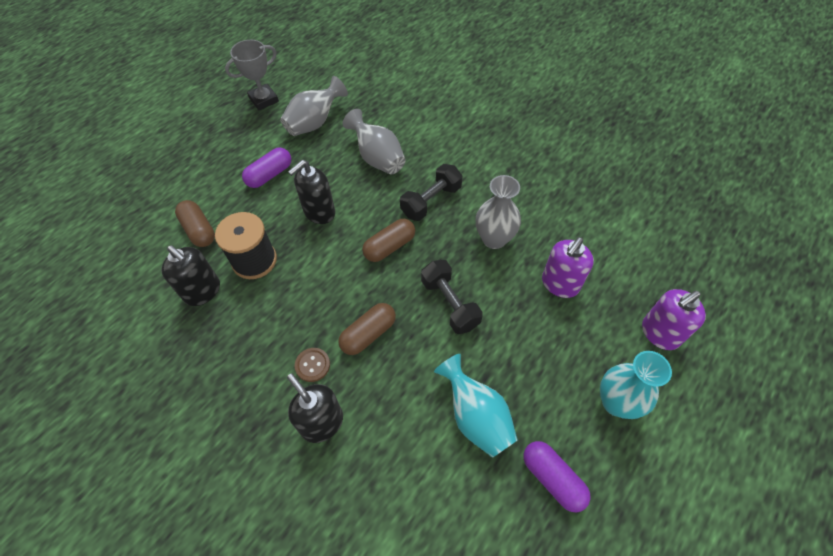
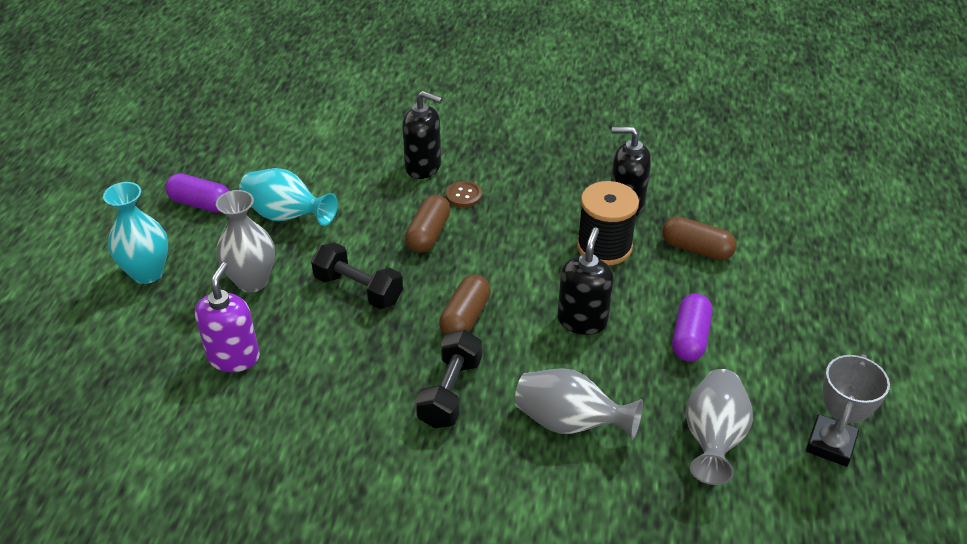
camera: 150 degrees right, 15 degrees down
grey vase [476,175,521,249] -> grey vase moved to [216,190,275,292]
purple soap dispenser [642,289,706,350] -> none

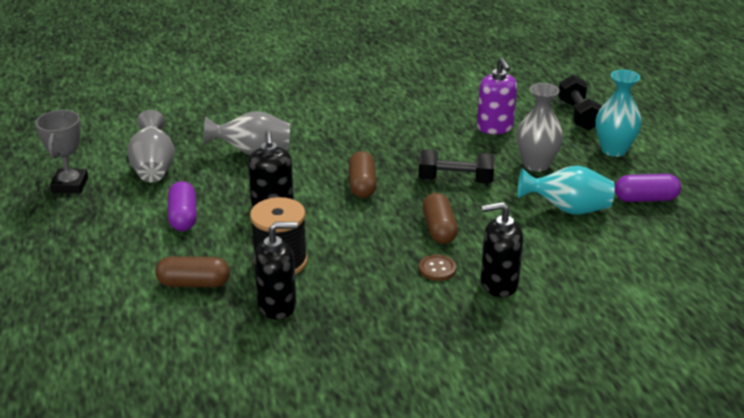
camera: 155 degrees right, 10 degrees down
black dumbbell [416,330,482,428] -> black dumbbell moved to [558,75,602,131]

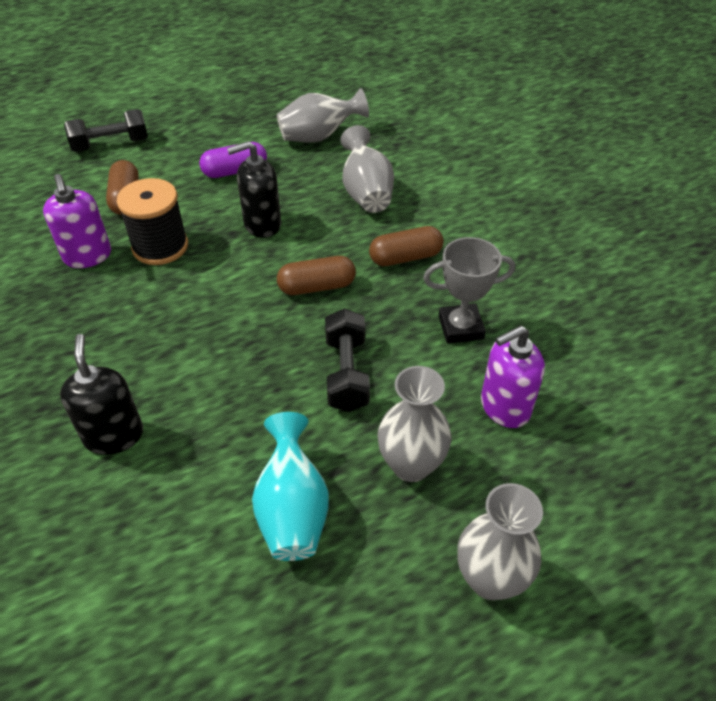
camera: 80 degrees right, 15 degrees up
grey trophy [35,110,88,193] -> grey trophy moved to [423,237,515,343]
black soap dispenser [254,222,298,319] -> purple soap dispenser [43,174,111,268]
brown button [419,254,456,281] -> none
brown capsule [423,193,458,244] -> brown capsule moved to [369,226,444,266]
black dumbbell [558,75,602,131] -> black dumbbell moved to [64,109,148,152]
turquoise vase [595,70,642,157] -> grey vase [457,483,543,600]
purple capsule [615,174,681,202] -> none

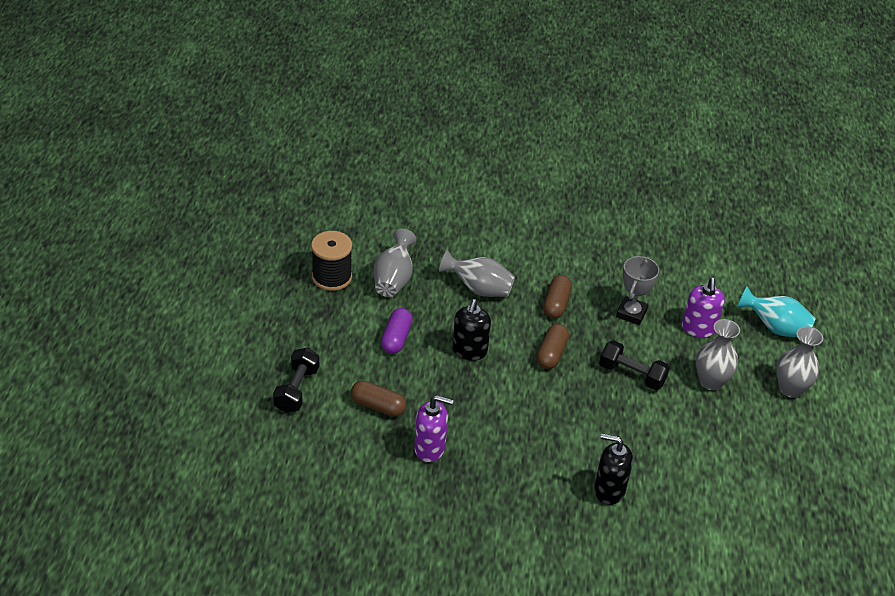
camera: 60 degrees left, 5 degrees down
black spool [117,178,188,265] -> black spool moved to [311,231,352,291]
turquoise vase [252,412,329,561] -> turquoise vase moved to [737,286,816,337]

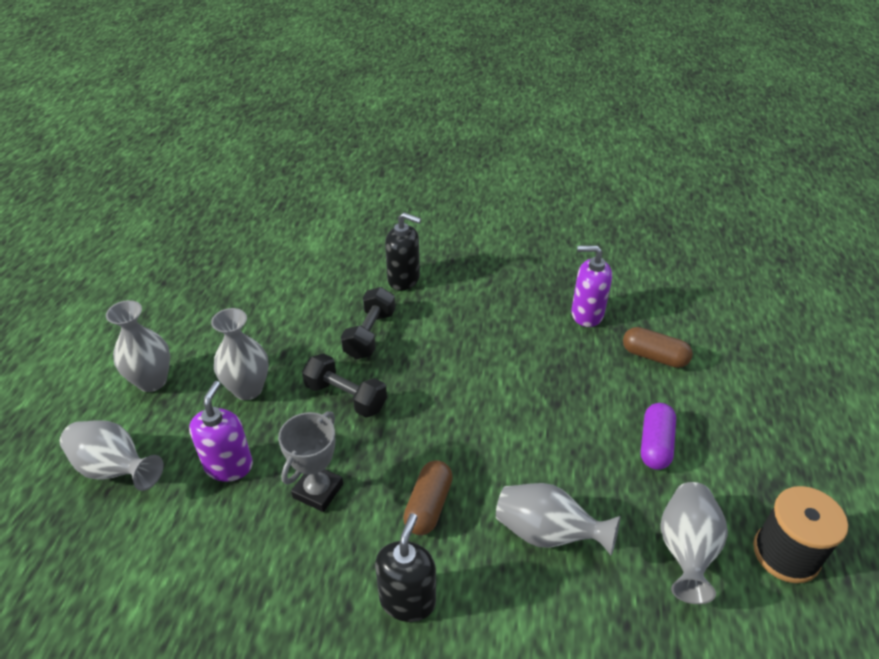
camera: 175 degrees left, 0 degrees up
black dumbbell [273,348,319,413] -> black dumbbell moved to [341,287,395,359]
black soap dispenser [452,299,491,361] -> black soap dispenser moved to [375,513,436,622]
brown capsule [536,324,569,369] -> none
turquoise vase [737,286,816,337] -> grey vase [60,420,164,491]

